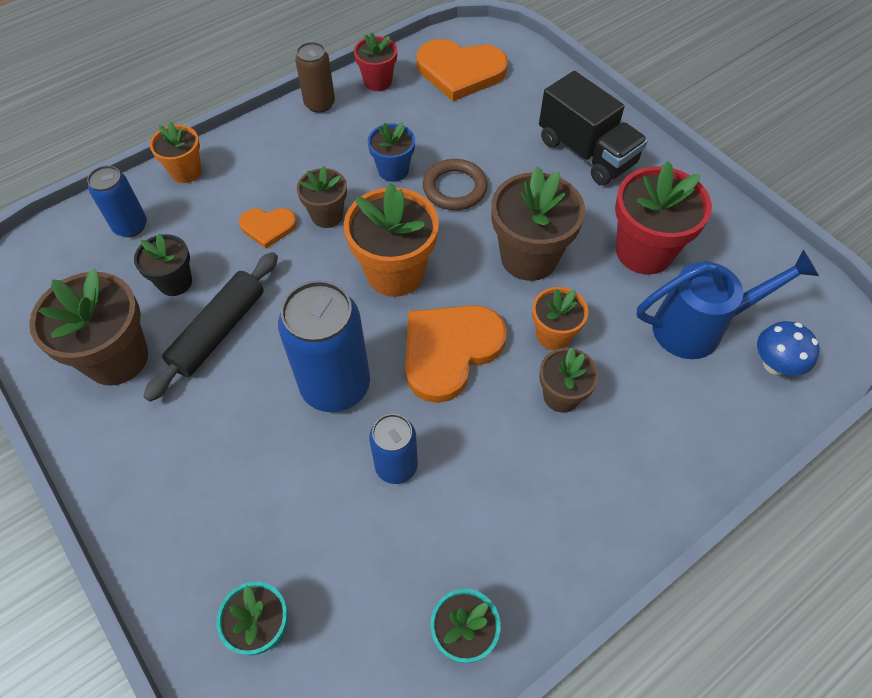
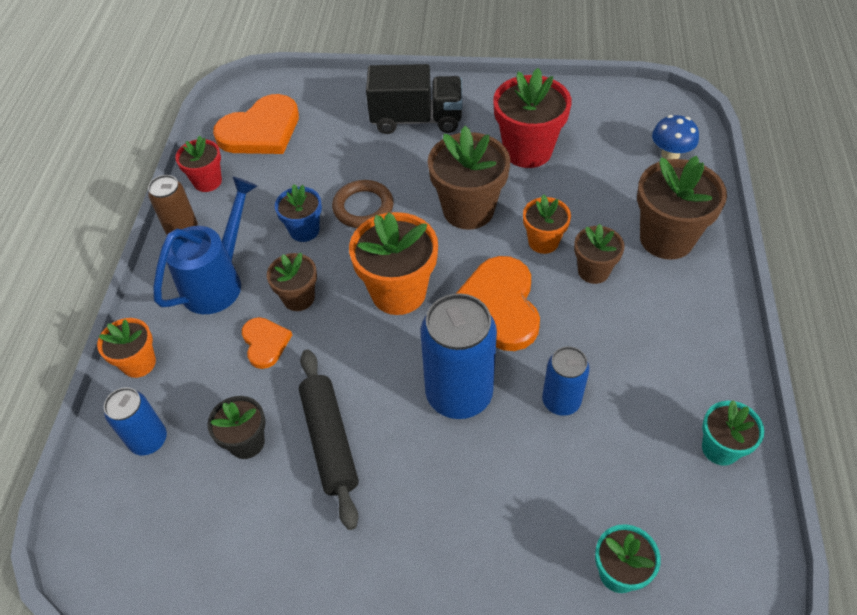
camera: 45 degrees left, 5 degrees down
brown flower pot [29,269,148,386] -> brown flower pot moved to [637,156,727,260]
orange heart [239,208,297,249] -> orange heart turned 60 degrees counterclockwise [242,317,292,369]
blue watering can [637,249,819,359] -> blue watering can moved to [154,177,258,314]

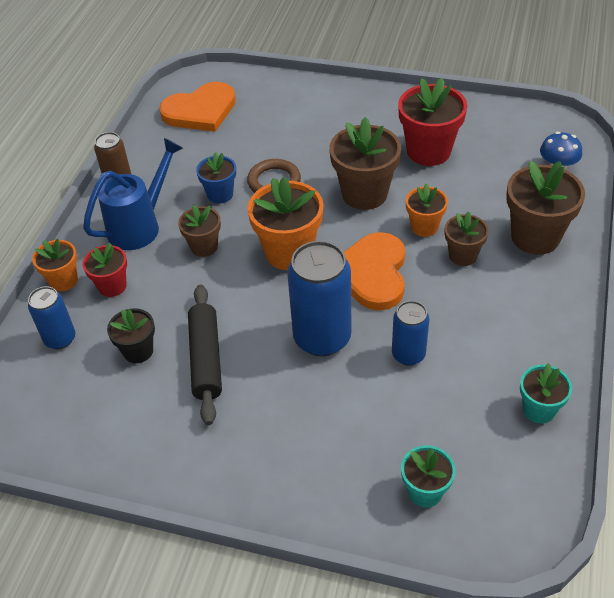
camera: 10 degrees right, 5 degrees down
red flower pot [175,136,222,192] -> red flower pot moved to [82,243,127,297]
orange heart [242,317,292,369] -> none
black truck [366,64,462,134] -> none

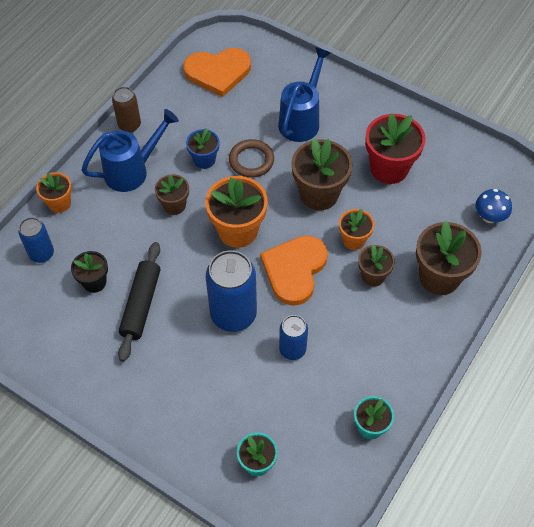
camera: 15 degrees right, 10 degrees up
red flower pot [82,243,127,297] -> none
none -> blue watering can [278,47,331,142]

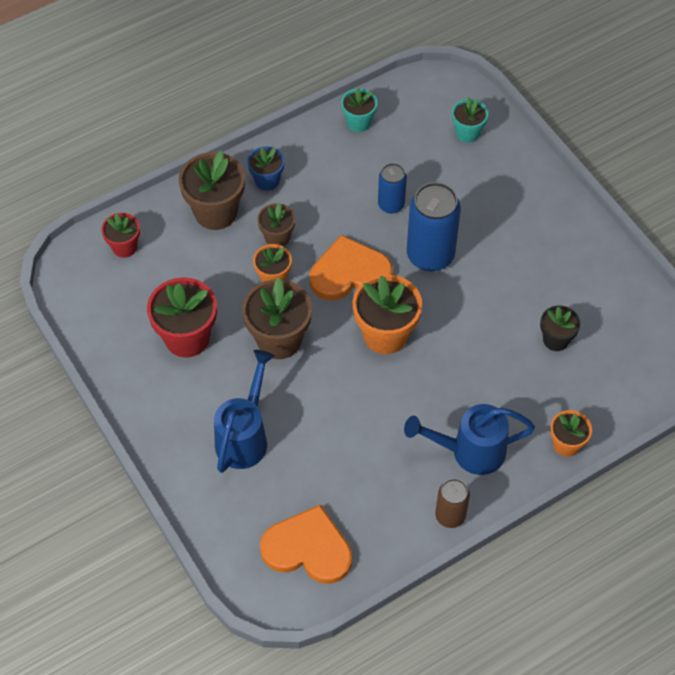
camera: 155 degrees left, 0 degrees up
blue can [18,217,54,263] -> none
black rolling pin [118,242,160,362] -> none
brown flower pot [155,174,189,215] -> none
blue flower pot [186,128,220,169] -> blue flower pot moved to [247,146,285,191]
brown ring [229,139,274,178] -> none
orange heart [260,235,328,306] -> orange heart turned 150 degrees counterclockwise [310,235,393,300]
blue watering can [278,47,331,142] -> blue watering can turned 150 degrees clockwise [214,350,275,473]
blue mushroom [475,189,512,223] -> red flower pot [101,213,140,258]

